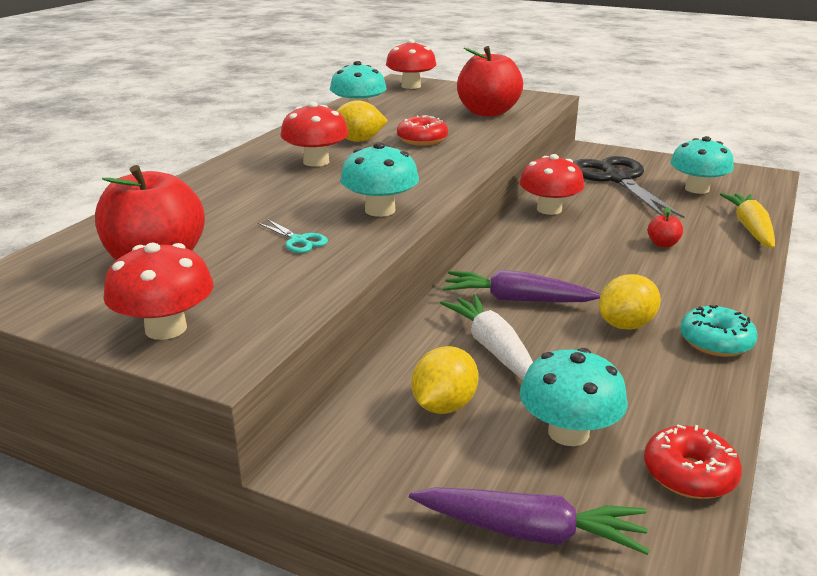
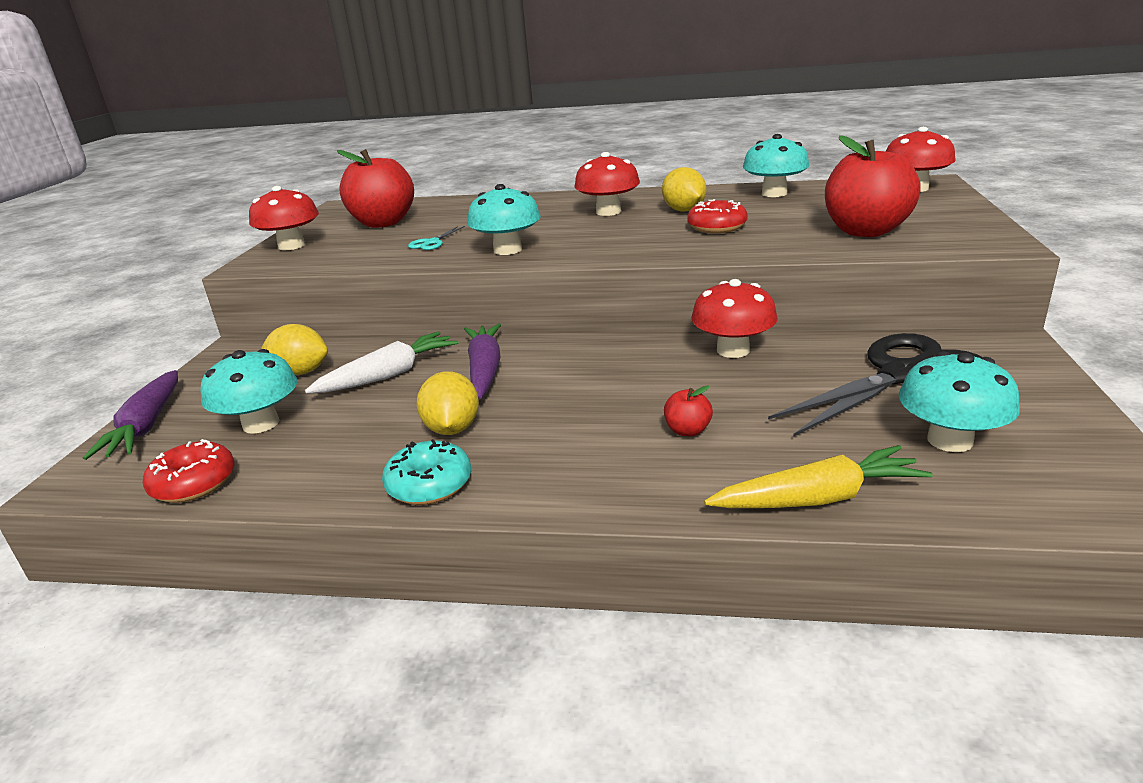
camera: 75 degrees right, 0 degrees up
yellow lemon [599,274,661,330] -> yellow lemon turned 45 degrees clockwise [417,371,479,435]

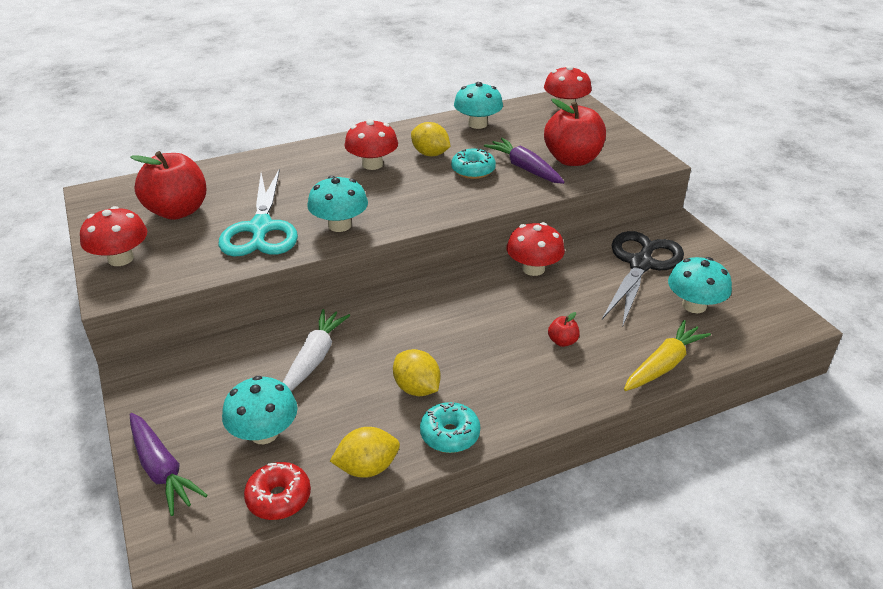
camera: 35 degrees left, 10 degrees up
yellow lemon [261,324,328,375] -> yellow lemon moved to [330,427,400,478]
turquoise scissors [408,226,465,250] -> turquoise scissors [219,169,298,257], size x2.50
purple carrot [464,324,501,399] -> purple carrot moved to [484,138,565,184]
red donut [687,199,748,233] -> turquoise donut [451,148,496,179]

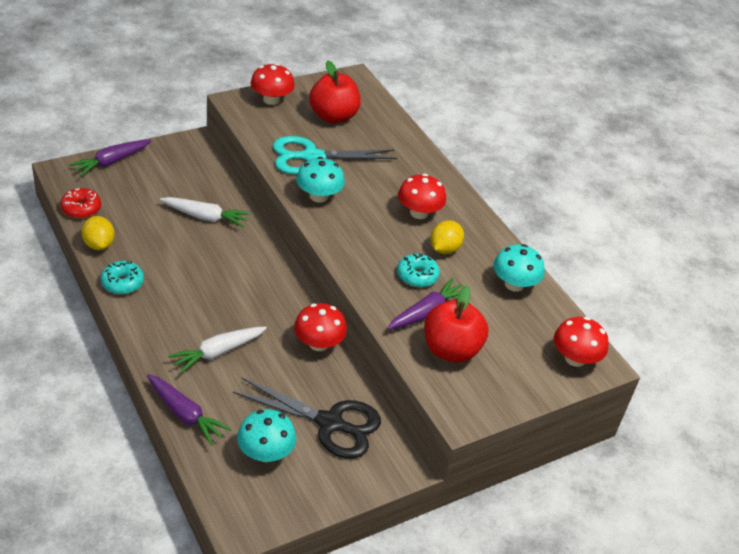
camera: 80 degrees right, 5 degrees up
turquoise mushroom [222,376,297,444] -> none
yellow lemon [393,349,441,396] -> none
red apple [548,312,580,347] -> white carrot [168,327,267,374]
yellow carrot [624,320,711,391] -> purple carrot [147,374,232,446]

